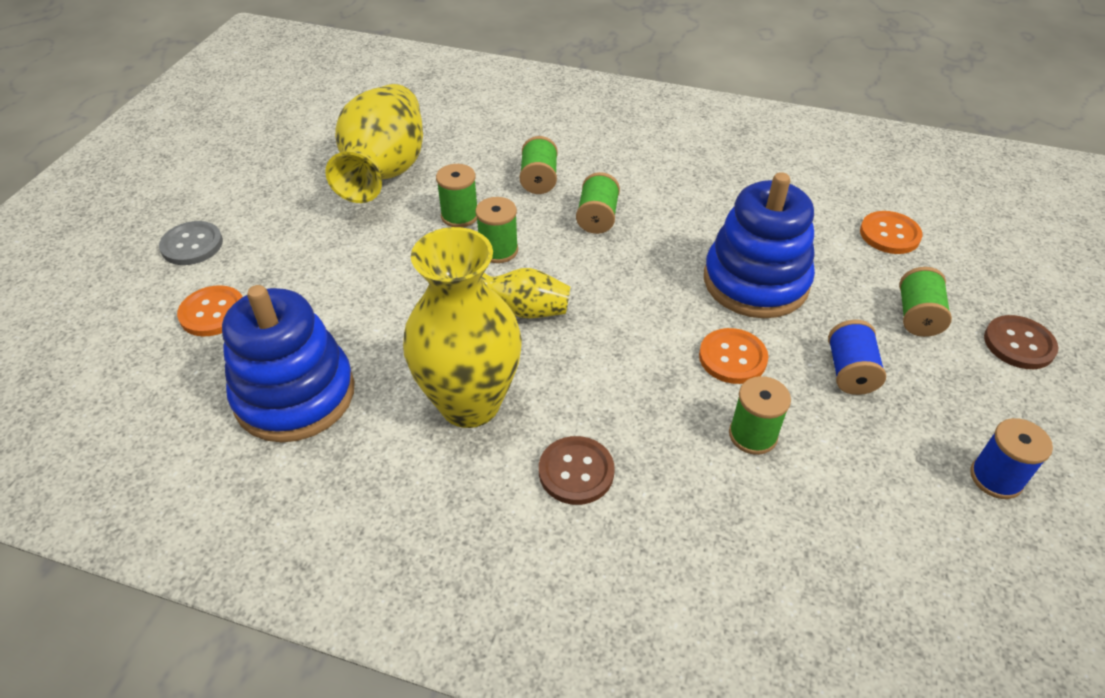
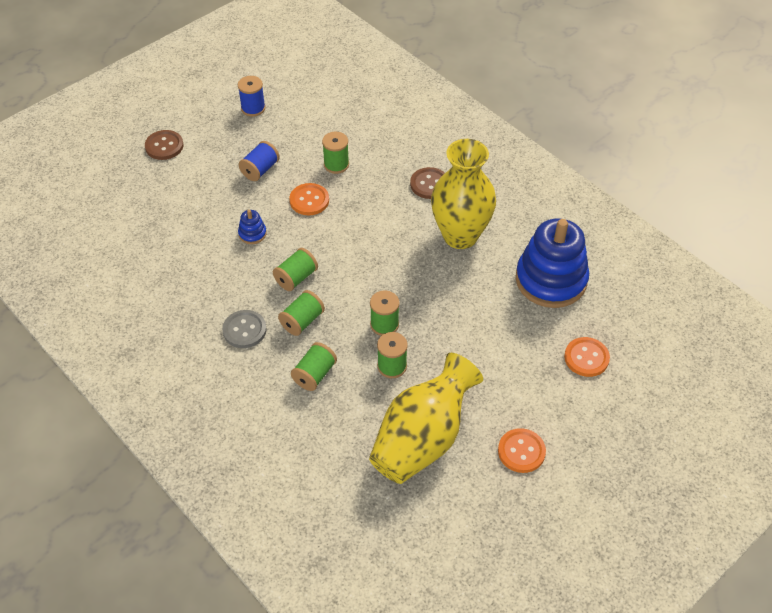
camera: 150 degrees left, 5 degrees up
grey button [159,221,223,265] -> grey button moved to [222,310,267,348]
yellow vase [482,268,570,319] -> none
blue stacking toy [704,172,815,318] -> blue stacking toy [238,210,267,244], size x0.41
orange button [860,211,922,254] -> orange button moved to [498,428,546,473]
green spool [899,267,952,337] -> green spool moved to [273,248,318,291]

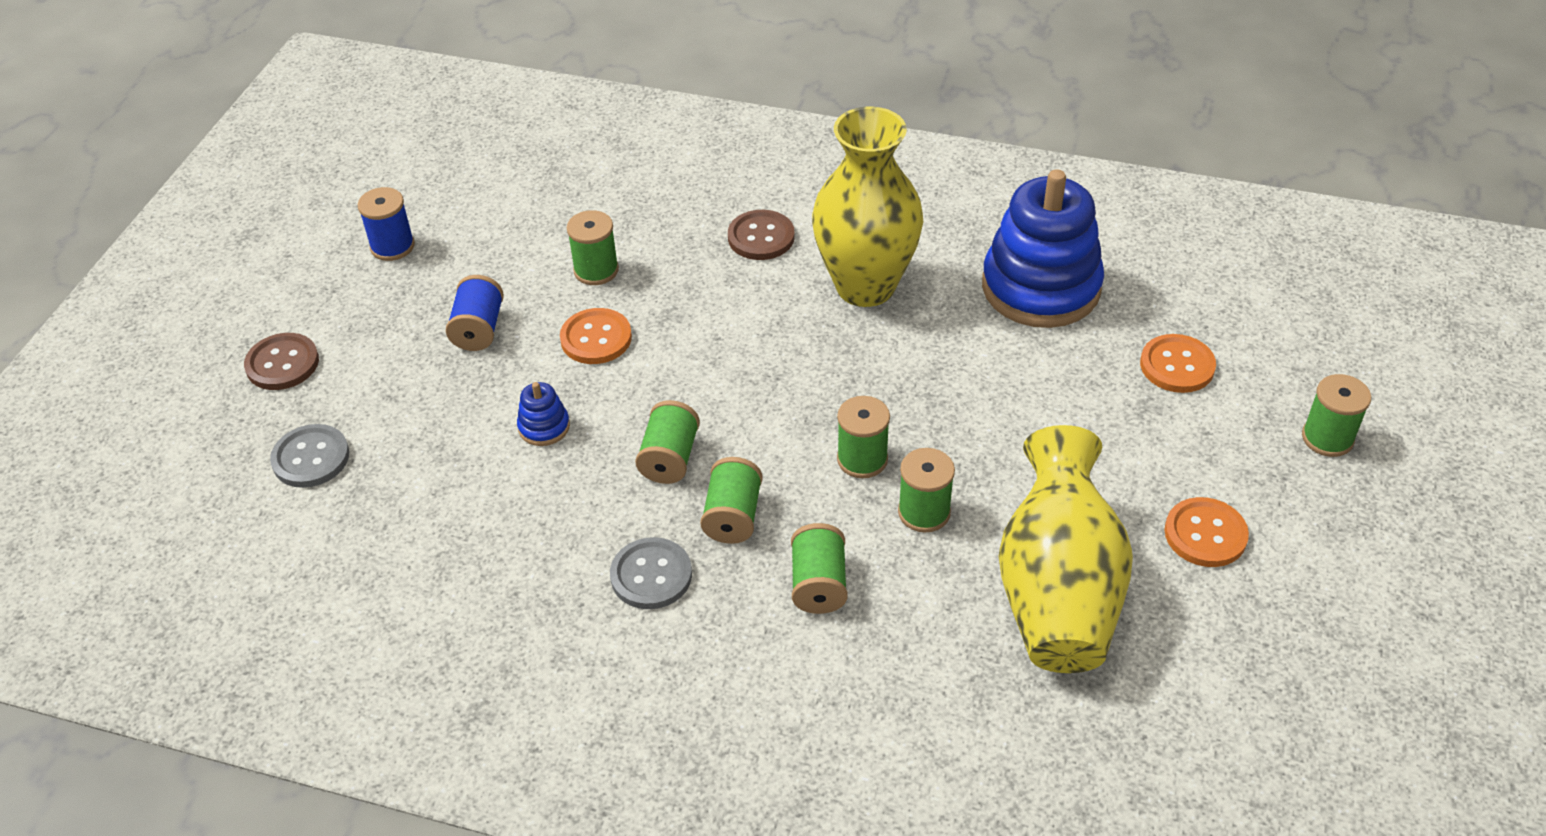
camera: 30 degrees left, 5 degrees down
none -> grey button [270,424,349,488]
none -> green spool [1302,374,1371,457]

